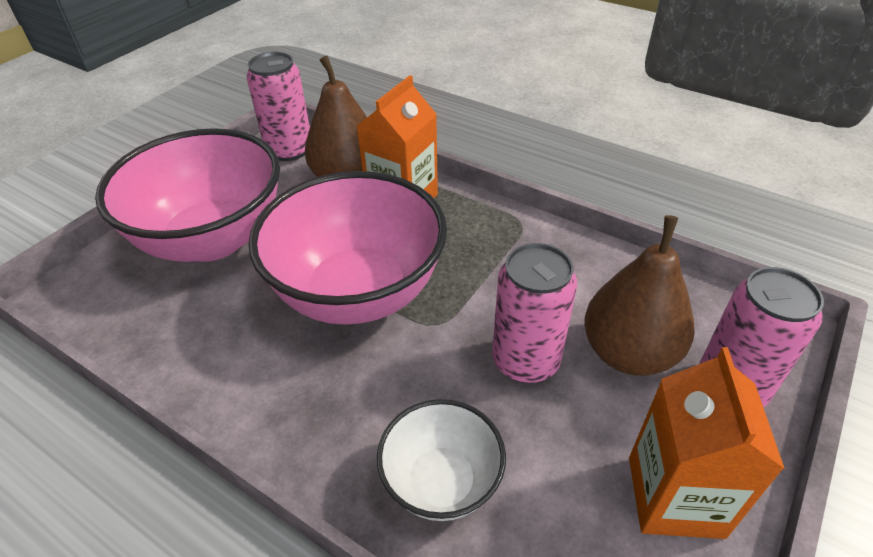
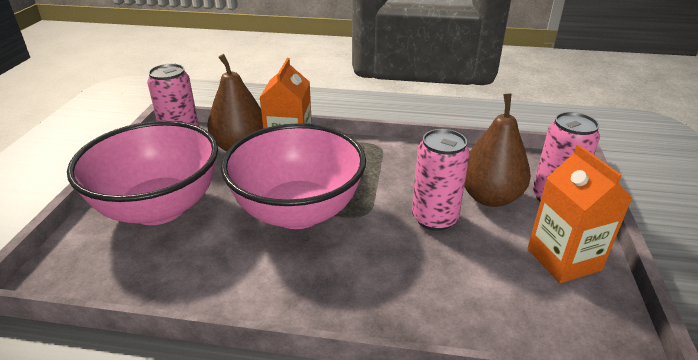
camera: 25 degrees left, 10 degrees down
white bowl [377,399,506,521] -> none

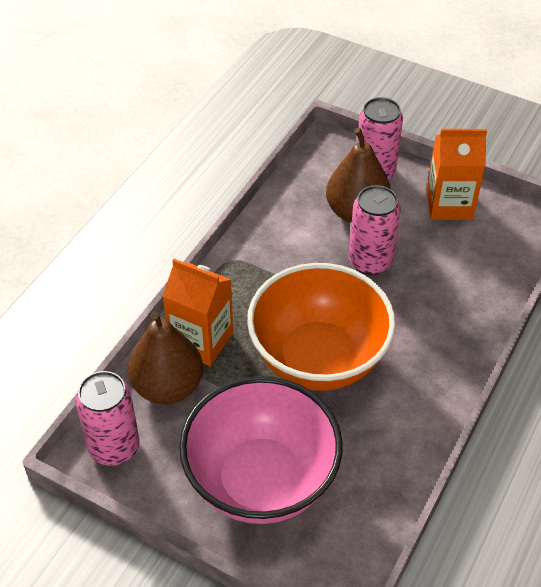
camera: 70 degrees left, 15 degrees up
pink bowl [221,123,366,229] -> orange bowl [247,263,396,391]

